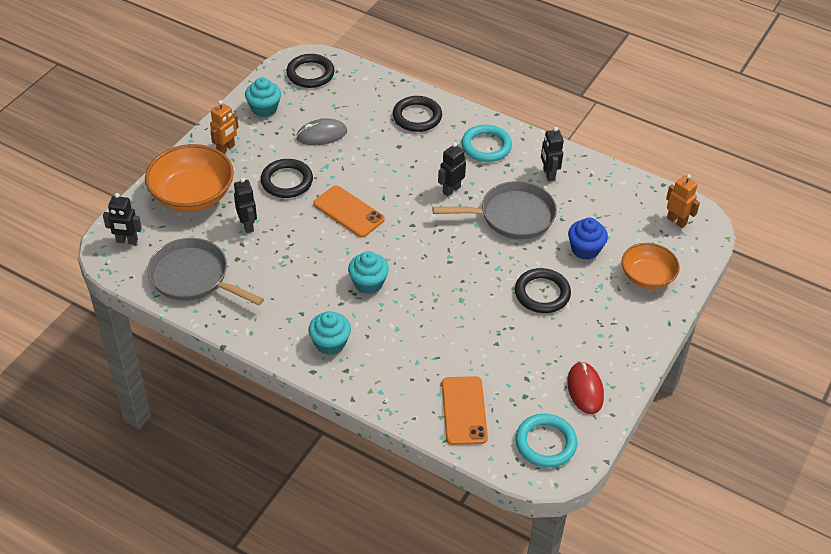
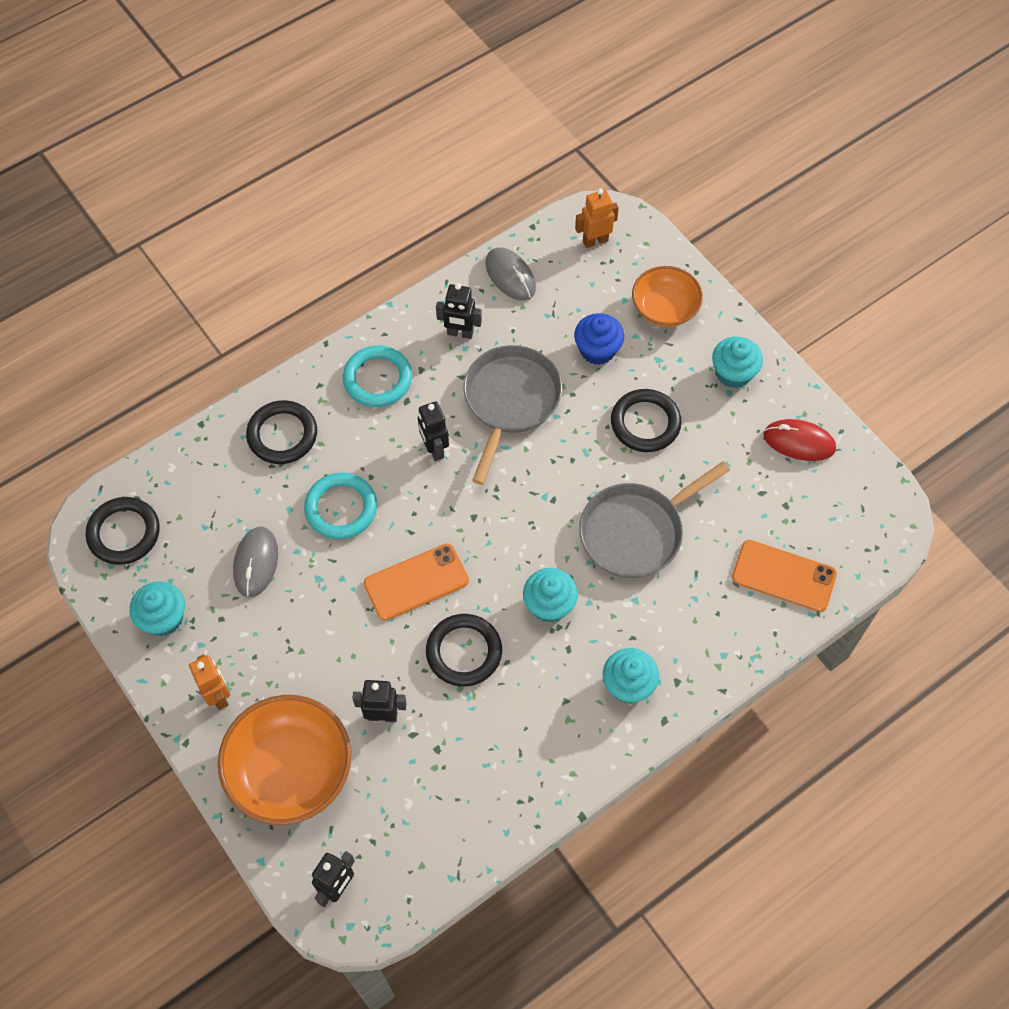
camera: 65 degrees left, 15 degrees up
grey pan [147,238,264,305] -> grey pan moved to [579,461,730,578]
black ring [261,159,313,198] -> black ring moved to [426,614,502,686]
turquoise ring [515,414,577,468] -> turquoise ring moved to [304,472,377,539]
none -> grey mouse [485,247,536,301]
none -> turquoise cupcake [712,336,763,388]

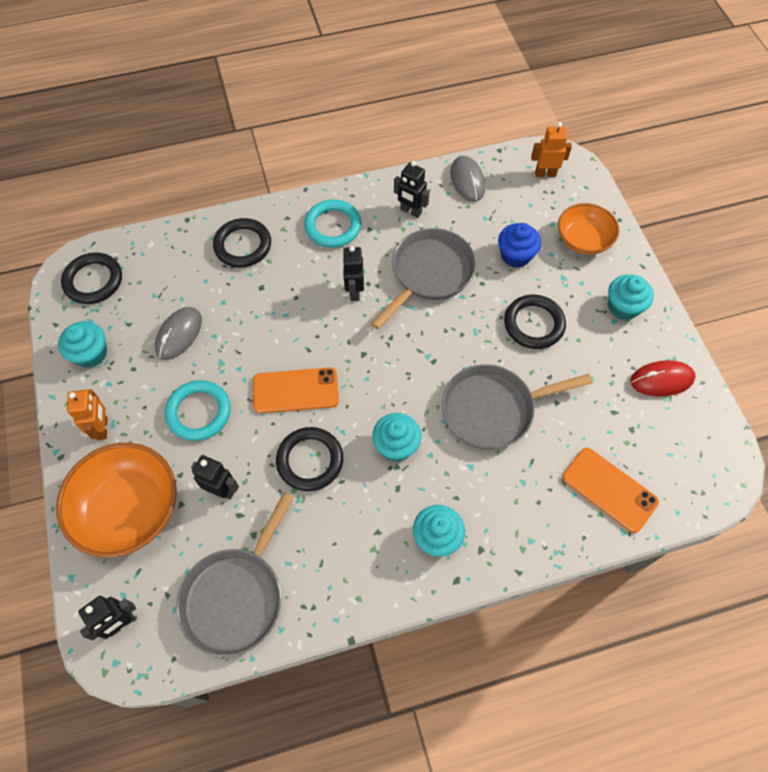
camera: 20 degrees right, 0 degrees up
turquoise ring [304,472,377,539] -> turquoise ring moved to [165,380,231,441]
red mouse [764,419,836,461] -> red mouse turned 45 degrees counterclockwise [630,360,696,397]
none -> grey pan [176,492,294,657]

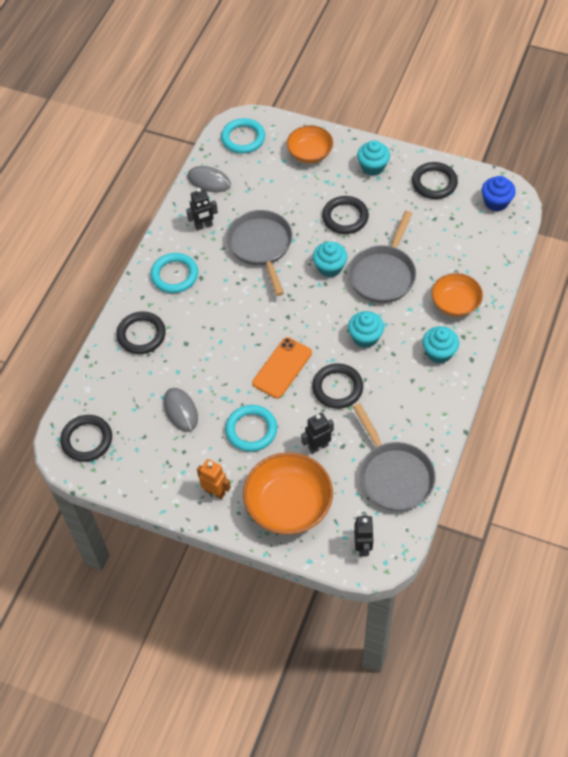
camera: 50 degrees left, 5 degrees down
turquoise cupcake [58,321,107,368] -> turquoise cupcake moved to [313,242,347,278]
black robot [342,246,364,301] -> none
blue cupcake [498,223,541,268] -> blue cupcake moved to [482,176,516,211]
orange robot [531,122,572,177] -> turquoise ring [221,118,265,154]
orange phone [562,448,659,533] -> none
red mouse [630,360,696,397] -> black ring [412,162,458,199]
none -> orange bowl [431,273,483,317]

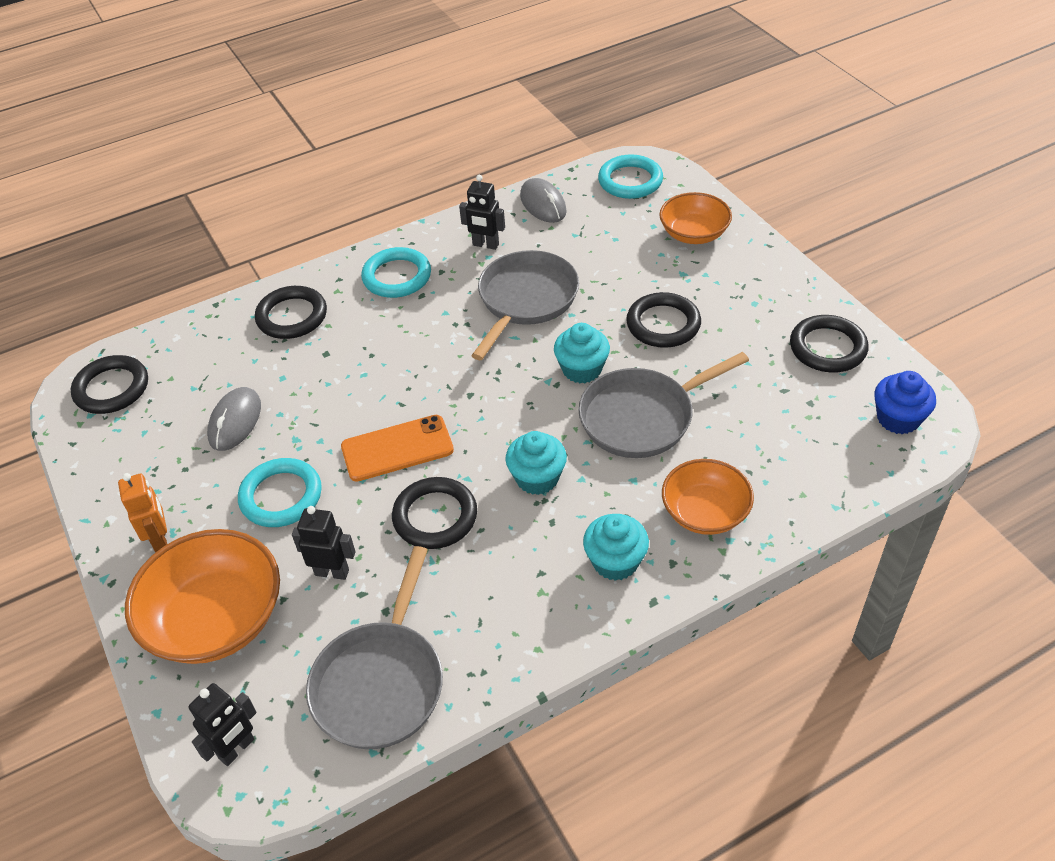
camera: 40 degrees right, 10 degrees down
turquoise cupcake [357,140,390,176] -> none

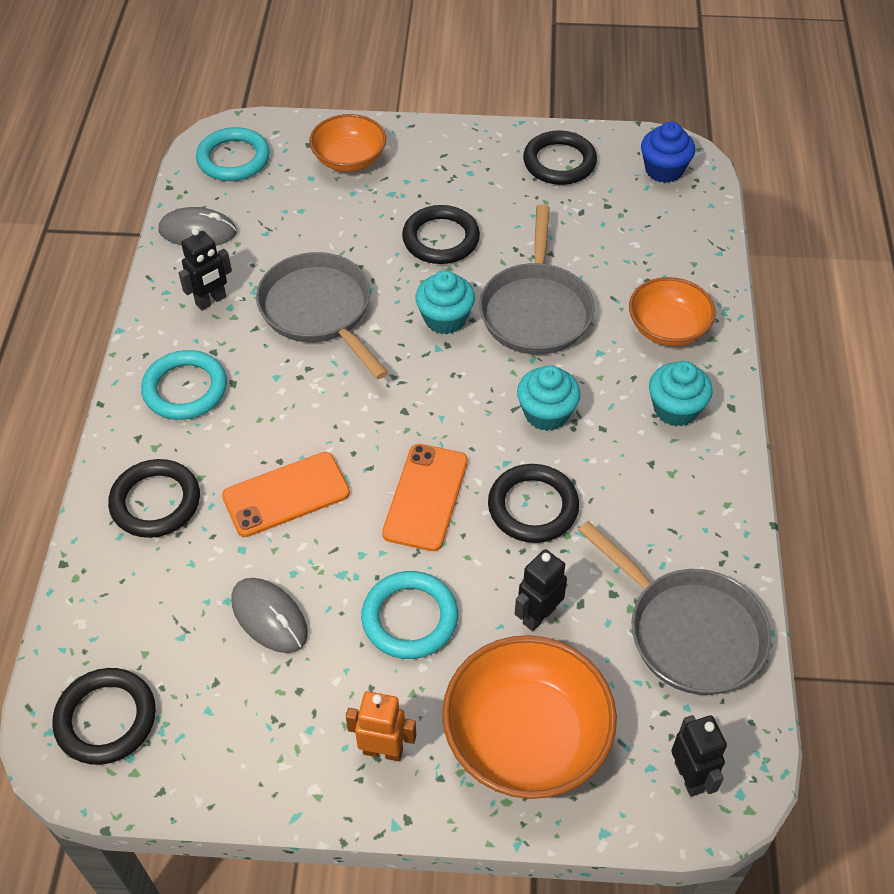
camera: 60 degrees left, 5 degrees up
none -> orange phone [222,452,350,537]

